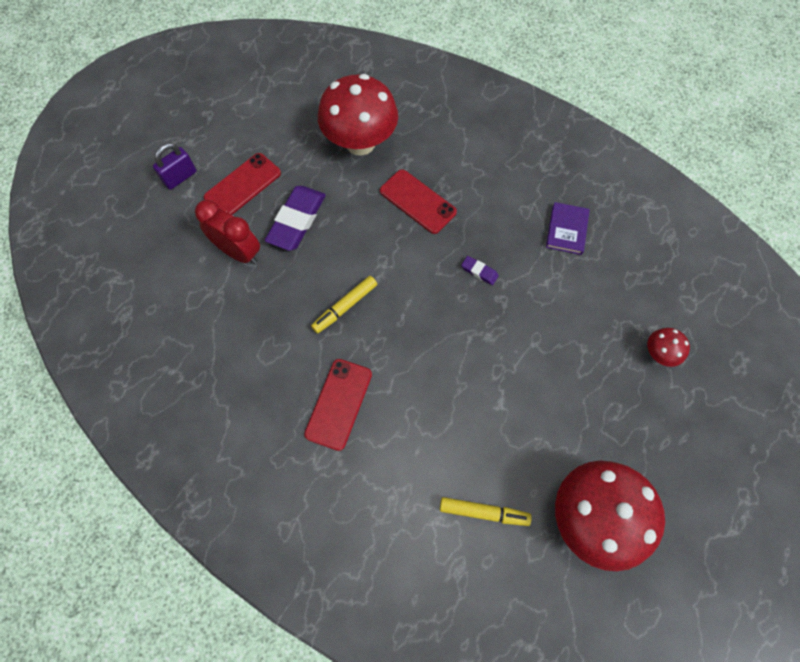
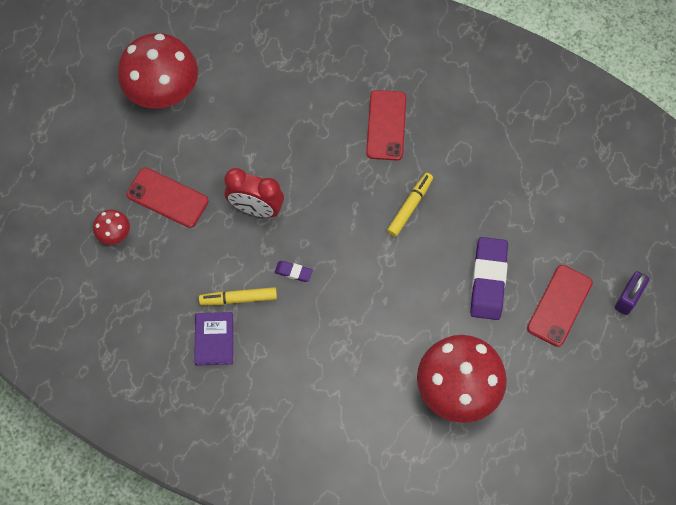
camera: 165 degrees right, 0 degrees up
red clock [195,200,260,264] -> red clock moved to [224,168,284,218]
red phone [380,169,457,234] -> red phone moved to [126,168,209,228]
yellow marker [440,497,532,526] -> yellow marker moved to [199,287,277,305]

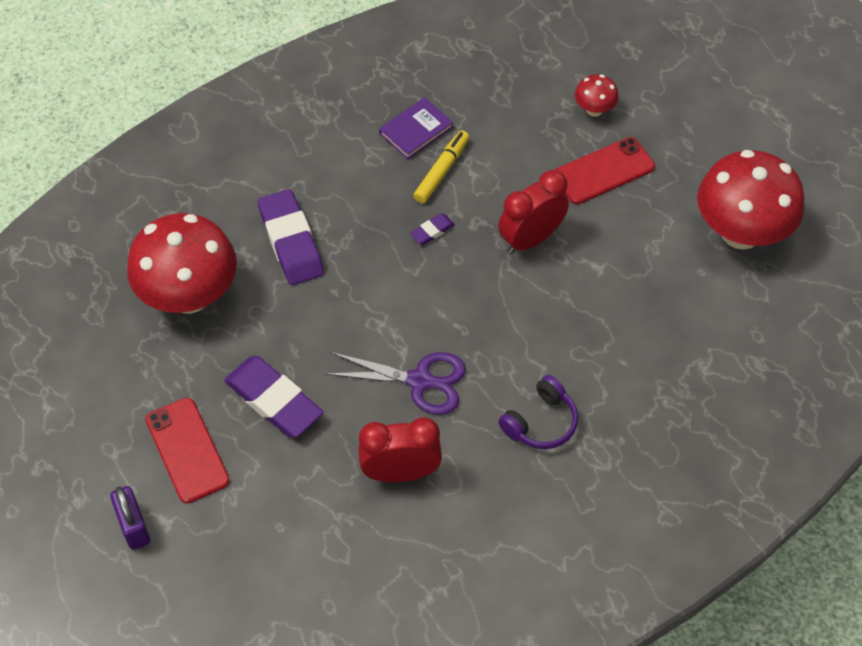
camera: 125 degrees right, 10 degrees down
purple book [194,312,233,366] -> purple book turned 75 degrees counterclockwise [379,97,453,159]
red phone [366,90,406,161] -> purple headphones [498,375,578,449]
yellow marker [387,173,433,237] -> purple scissors [325,352,466,415]
none -> purple eraser [258,189,324,285]
none -> red clock [358,417,442,482]

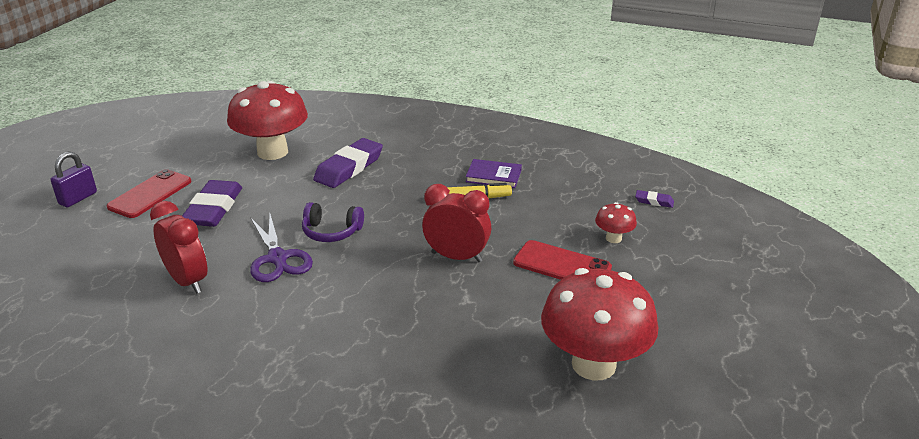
camera: 55 degrees right, 25 degrees down
purple eraser [410,213,455,245] -> purple eraser moved to [635,190,674,208]
purple headphones [498,375,578,449] -> purple headphones moved to [302,202,364,242]

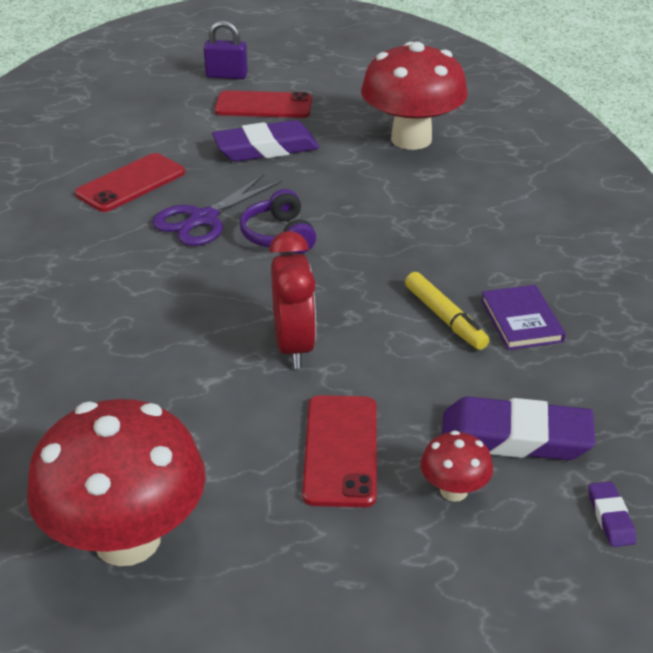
camera: 65 degrees right, 5 degrees up
red clock [150,201,208,294] -> red phone [75,153,185,212]
purple eraser [313,138,383,188] -> purple eraser moved to [442,397,595,460]

